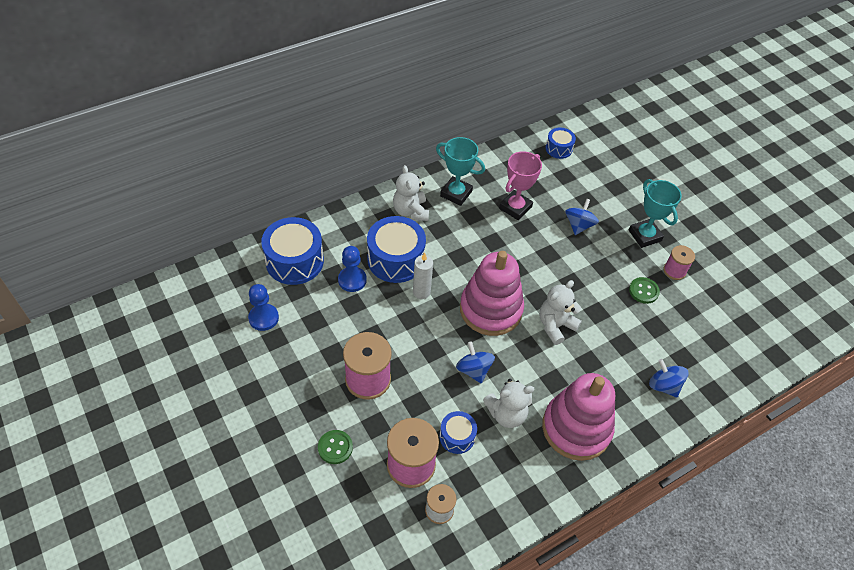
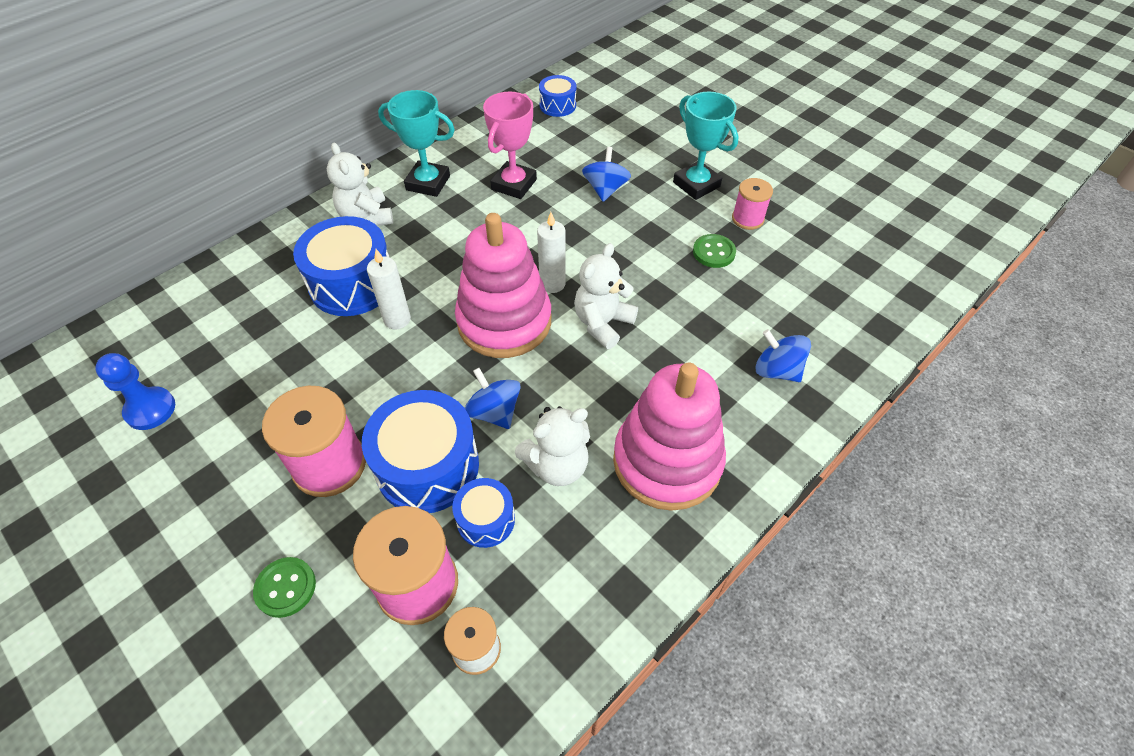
camera: 10 degrees left, 0 degrees up
blue drum [261,217,324,285] -> blue drum moved to [362,390,479,513]
blue pawn [338,246,367,292] -> none
none -> white candle [537,212,566,293]

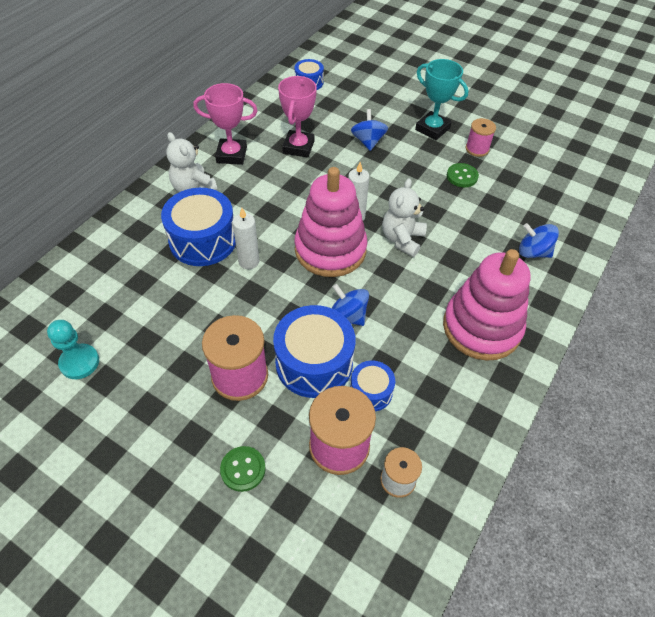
camera: 15 degrees left, 0 degrees up
blue pawn [95,353,175,430] -> turquoise pawn [47,320,99,379]
turquoise trophy [378,90,455,197] -> pink trophy [193,83,258,165]
white teddy bear [515,406,590,486] -> none

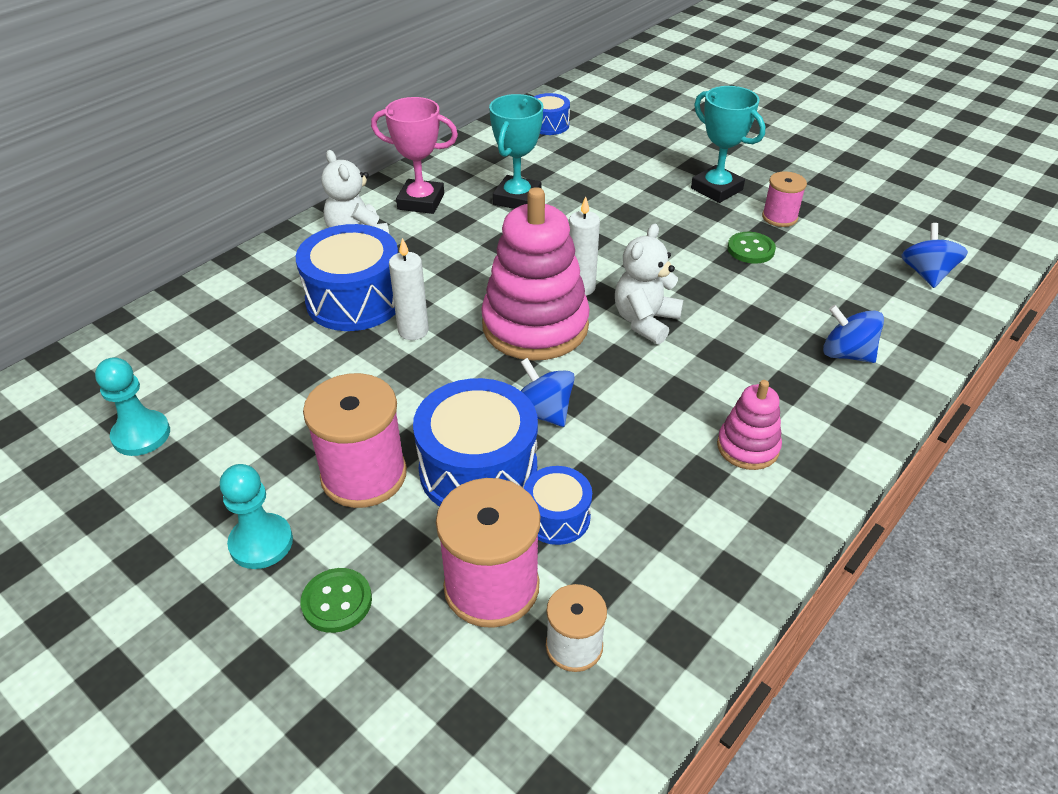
camera: 10 degrees right, 10 degrees down
pink trophy [278,76,317,158] -> turquoise trophy [489,94,543,209]
blue spinning top [351,109,388,151] -> blue spinning top moved to [901,223,968,288]
pink stacking toy [443,249,531,361] -> pink stacking toy [717,380,782,470], size x0.50
none -> turquoise pawn [220,464,293,569]

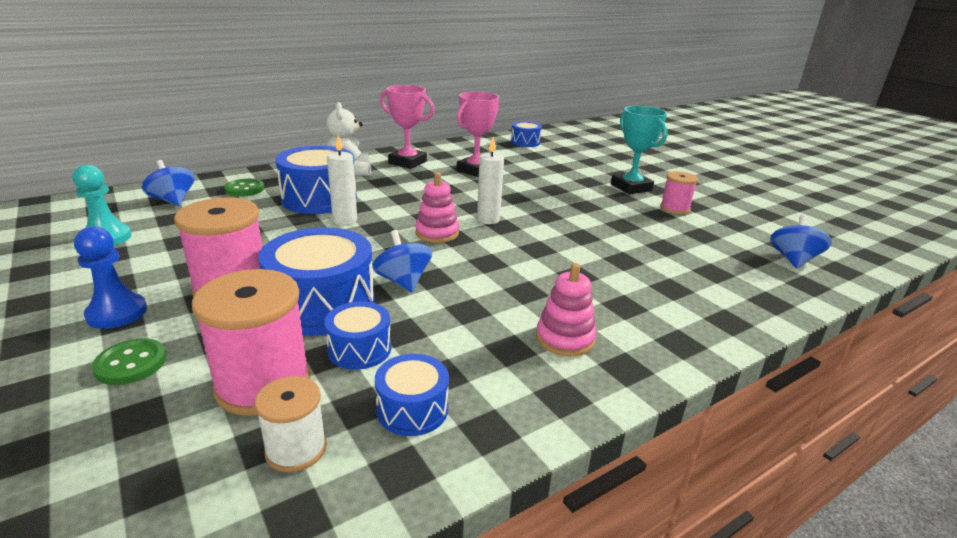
camera: 15 degrees right, 15 degrees down
turquoise pawn [220,464,293,569] -> blue pawn [74,226,147,329]
pink stacking toy [481,187,590,361] -> pink stacking toy [415,172,459,243], size x0.50
turquoise trophy [489,94,543,209] -> pink trophy [457,92,499,177]
white teddy bear [615,224,683,345] -> none
green button [727,232,776,264] -> green button moved to [224,179,264,197]
blue spinning top [823,305,884,363] -> blue spinning top moved to [142,160,195,206]
none -> blue drum [375,354,449,436]

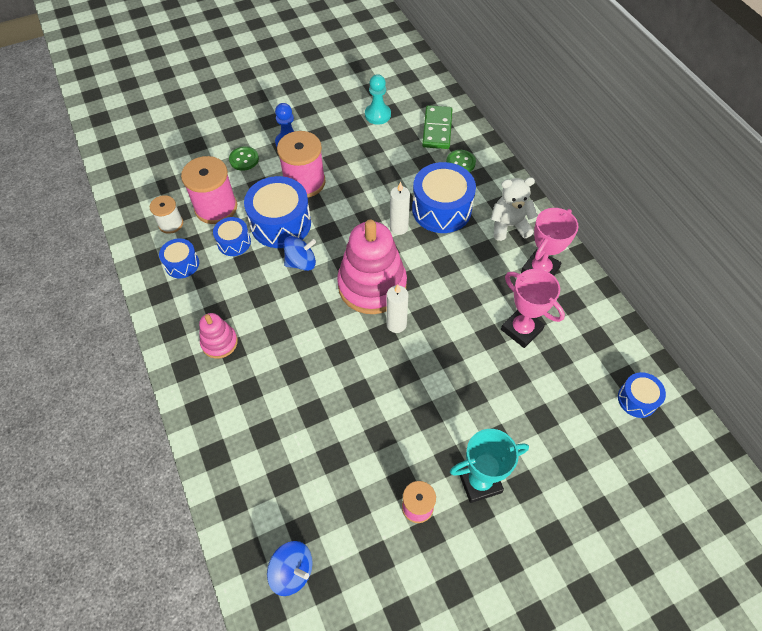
camera: 100 degrees right, 30 degrees up
blue spinning top [142,160,195,206] -> green domino [422,105,453,149]
pink stacking toy [415,172,459,243] -> pink stacking toy [337,220,407,314], size x1.99

